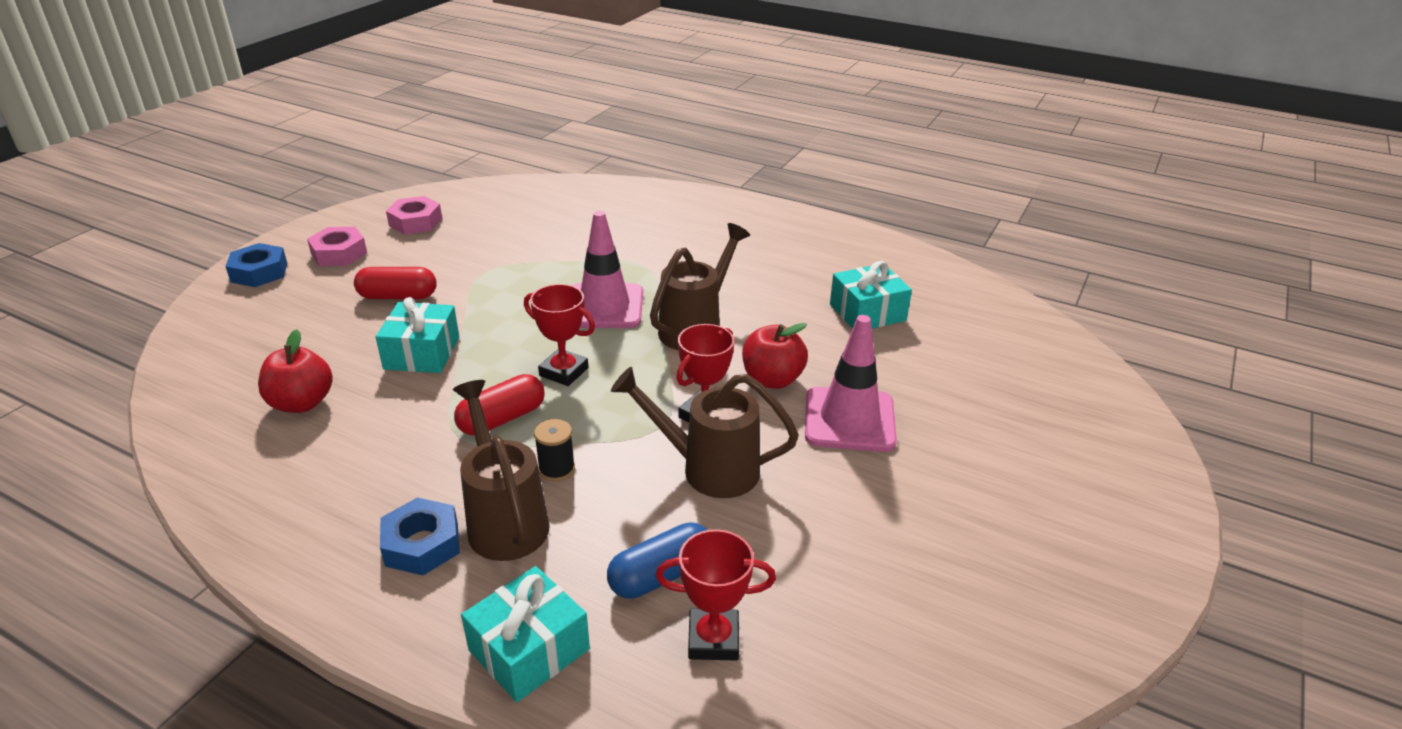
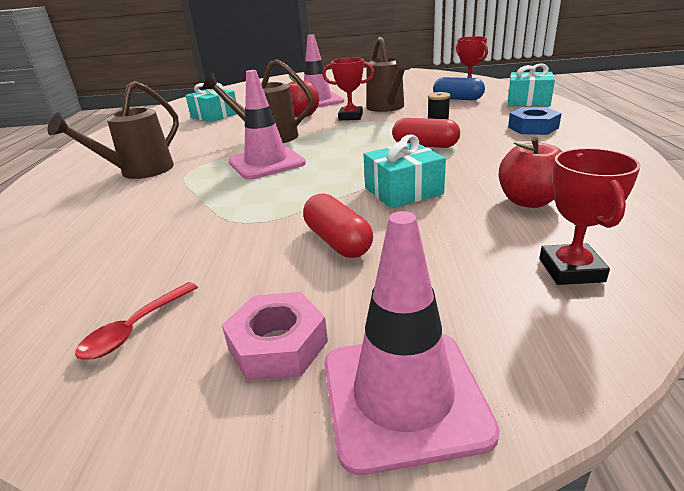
camera: 115 degrees left, 5 degrees down
blue nut [225,243,287,287] -> pink traffic cone [324,211,500,475]
pink nut [386,196,442,235] -> red spoon [75,282,198,360]
brown watering can [453,380,549,561] -> brown watering can moved to [48,81,179,179]
red trophy [524,284,595,386] -> red trophy moved to [539,148,641,285]

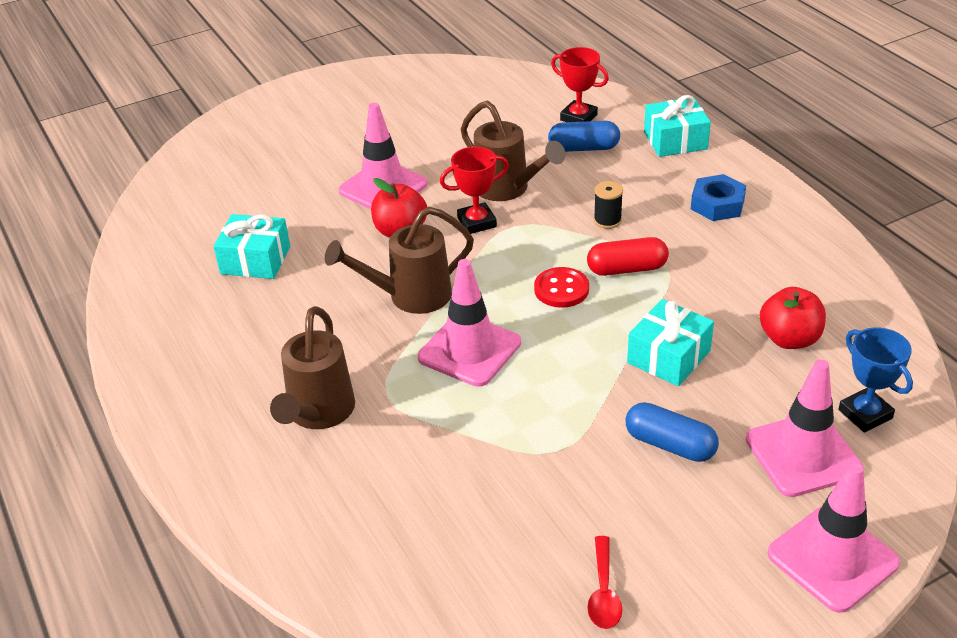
camera: 30 degrees left, 10 degrees up
pink nut [222,292,328,381] -> none
red capsule [303,193,373,258] -> blue capsule [626,402,719,462]
red trophy [539,148,641,285] -> blue trophy [838,327,913,433]
none -> red button [534,267,589,308]
none -> pink traffic cone [746,359,864,497]

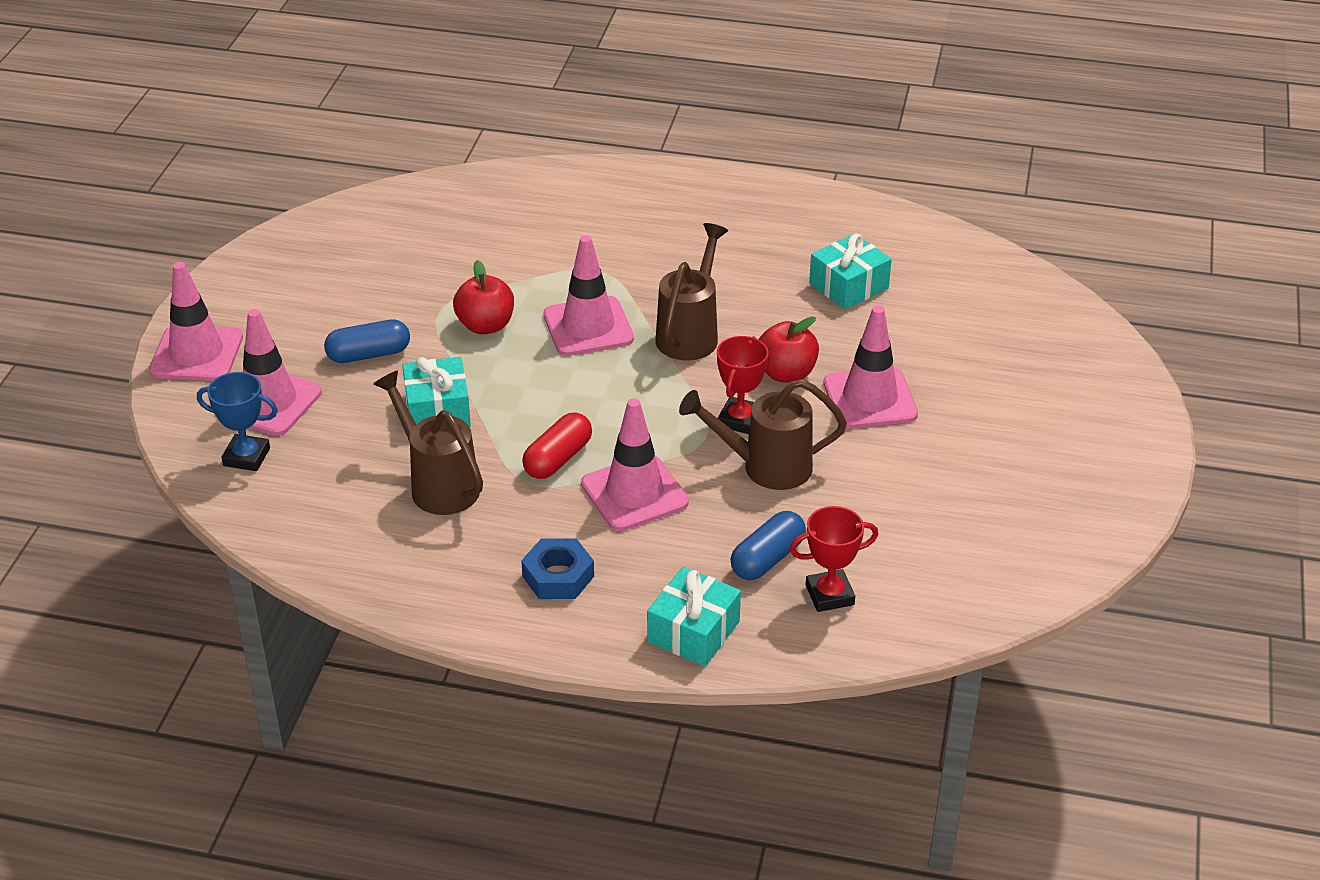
camera: 130 degrees right, 0 degrees up
brown watering can [270,306,355,429] -> brown watering can moved to [373,370,483,515]
red button [534,267,589,308] -> none
red spoon [587,536,622,629] -> none
black spool [594,181,623,229] -> pink traffic cone [581,398,689,531]
red apple [760,287,826,349] -> red apple moved to [453,260,514,334]

